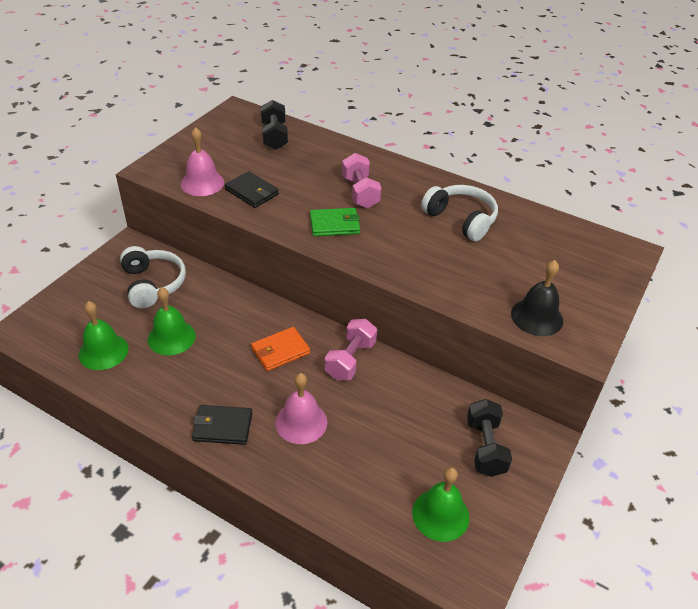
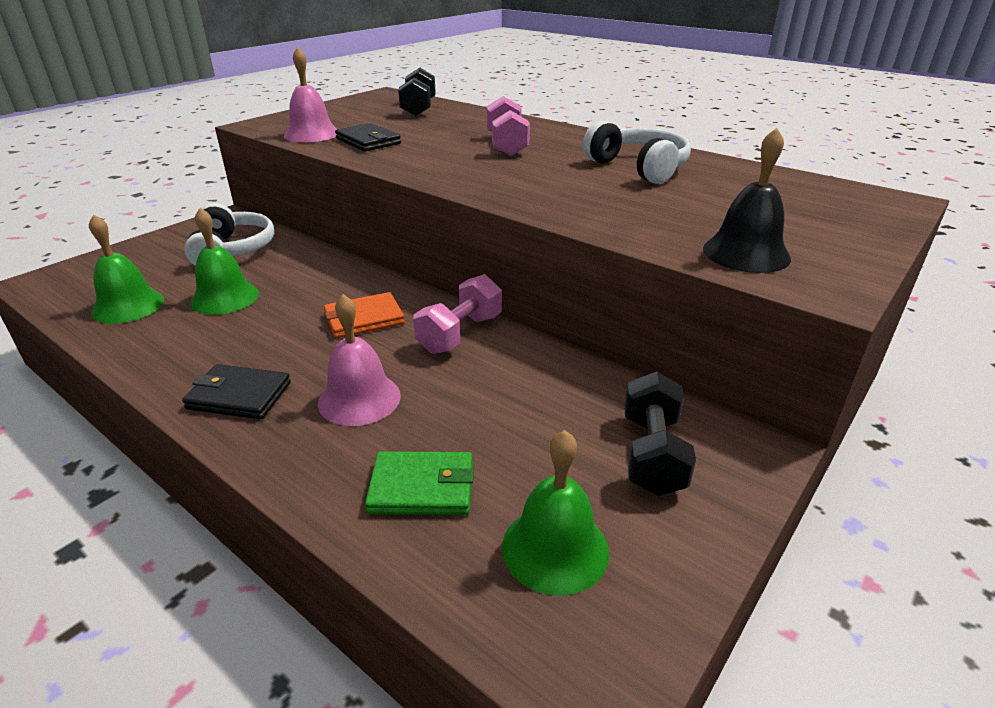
camera: 10 degrees right, 10 degrees down
green wallet [310,208,360,236] -> green wallet moved to [365,451,474,515]

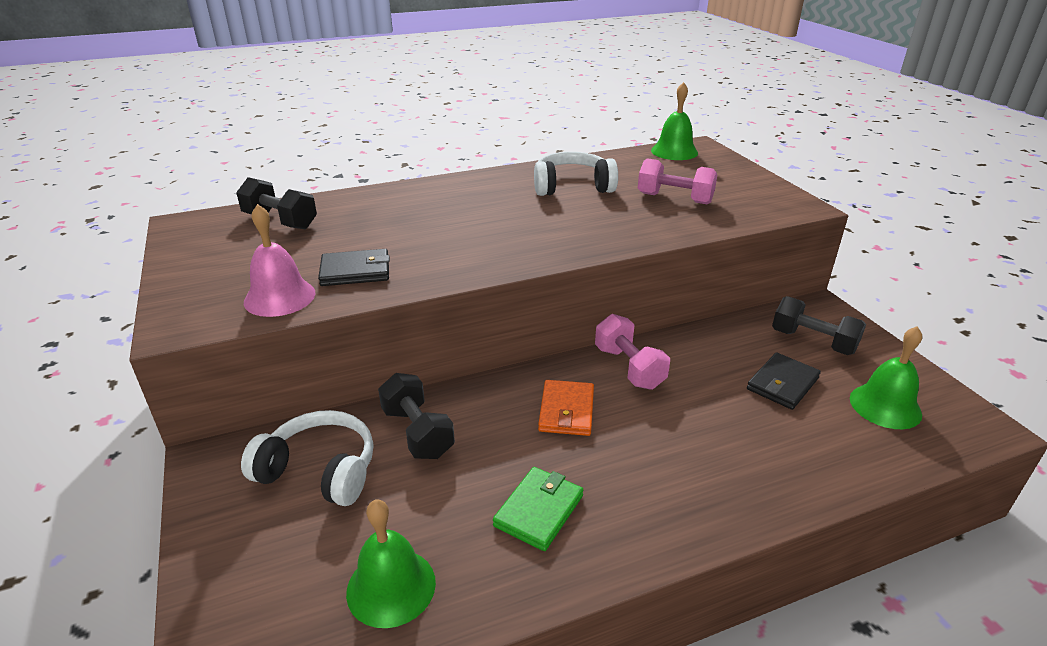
camera: 60 degrees left, 0 degrees up
black wallet [182,364,291,419] -> black wallet moved to [747,352,821,410]
green bell [190,208,259,315] -> green bell moved to [651,82,698,160]
pink bell [318,294,401,426] -> none
green wallet [365,451,474,515] -> green wallet moved to [493,467,583,551]
pink dumbbell [487,96,530,156] -> pink dumbbell moved to [638,158,718,204]
black bell [703,128,791,273] -> none
none -> black dumbbell [378,373,455,459]

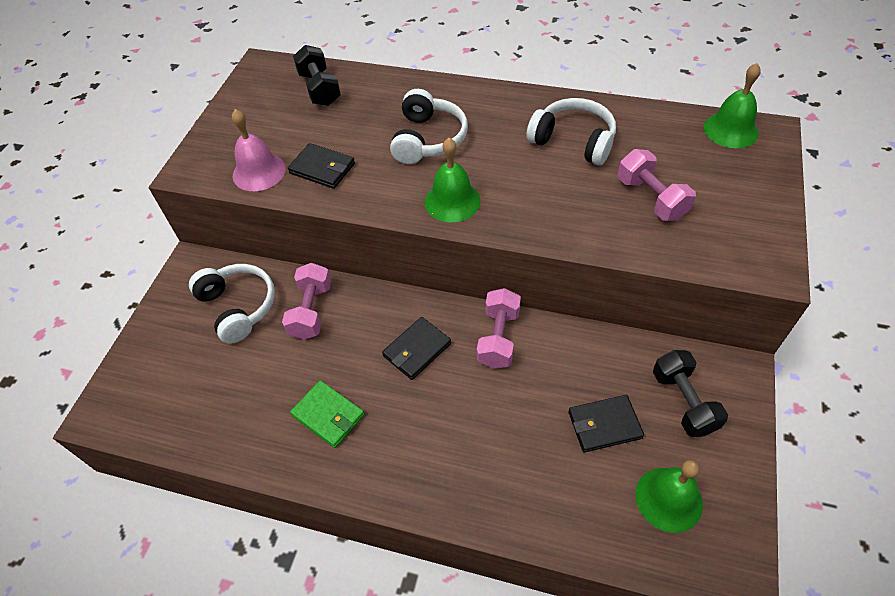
camera: 40 degrees right, 20 degrees up
green bell [346,499,436,628] -> green bell moved to [425,138,481,222]
black dumbbell [378,373,455,459] -> pink dumbbell [282,263,331,340]
green wallet [493,467,583,551] -> green wallet turned 60 degrees clockwise [290,380,364,448]
orange wallet [538,380,594,436] -> black wallet [382,317,451,380]
none -> white headphones [390,89,468,164]

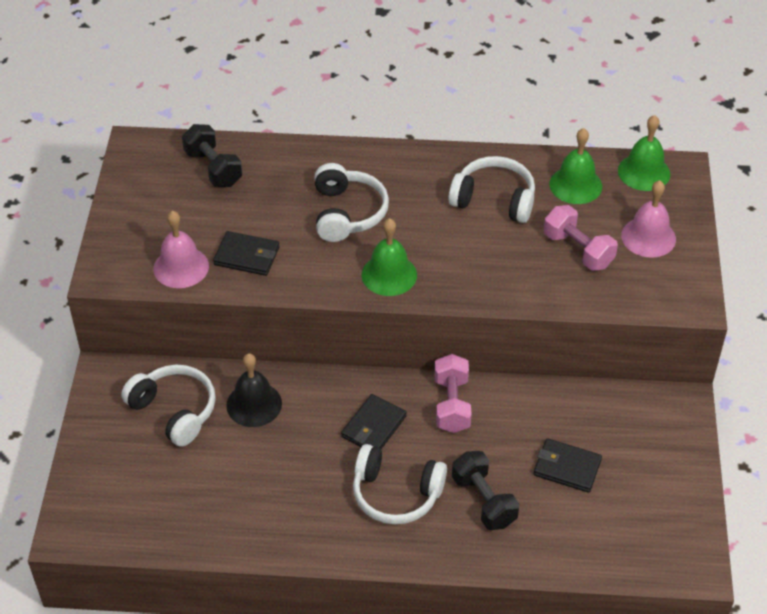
camera: 15 degrees left, 5 degrees down
pink dumbbell [282,263,331,340] -> black bell [226,353,282,427]
green wallet [290,380,364,448] -> none
black wallet [568,395,644,452] -> black wallet turned 45 degrees clockwise [534,438,602,493]
green bell [635,460,703,533] -> green bell moved to [549,128,602,204]
black dumbbell [653,350,728,437] -> black dumbbell moved to [452,451,519,530]
none -> white headphones [353,444,447,524]
none -> pink bell [621,180,676,258]

